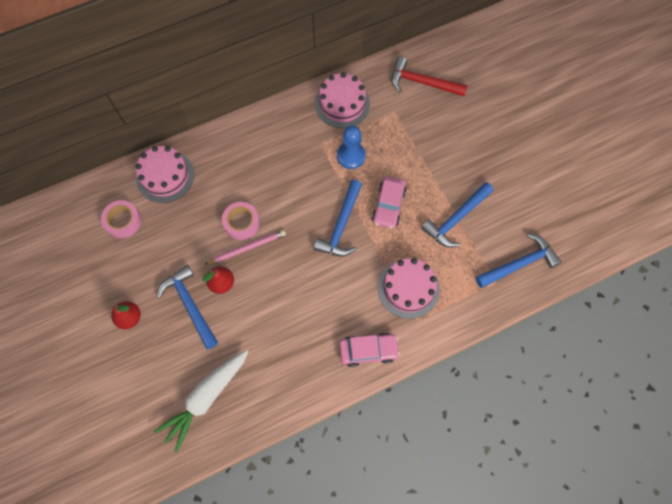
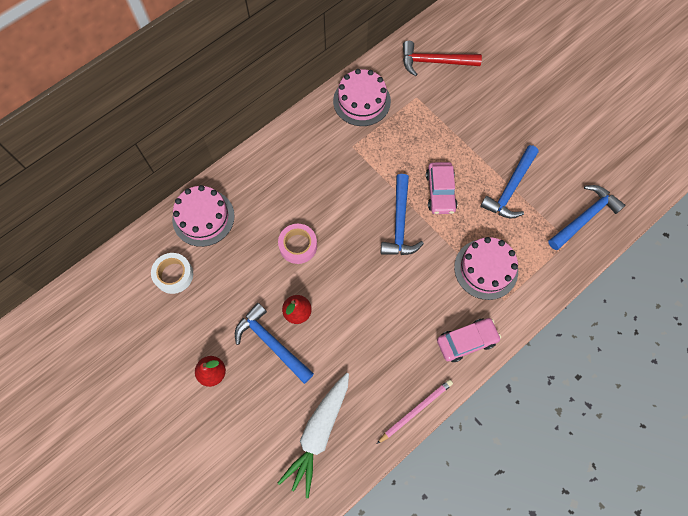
camera: 15 degrees left, 0 degrees up
pink tape [101,200,141,238] -> white tape [151,253,193,294]
pink pencil [205,230,286,264] -> pink pencil moved to [377,379,453,444]
blue pawn [337,125,366,169] -> none

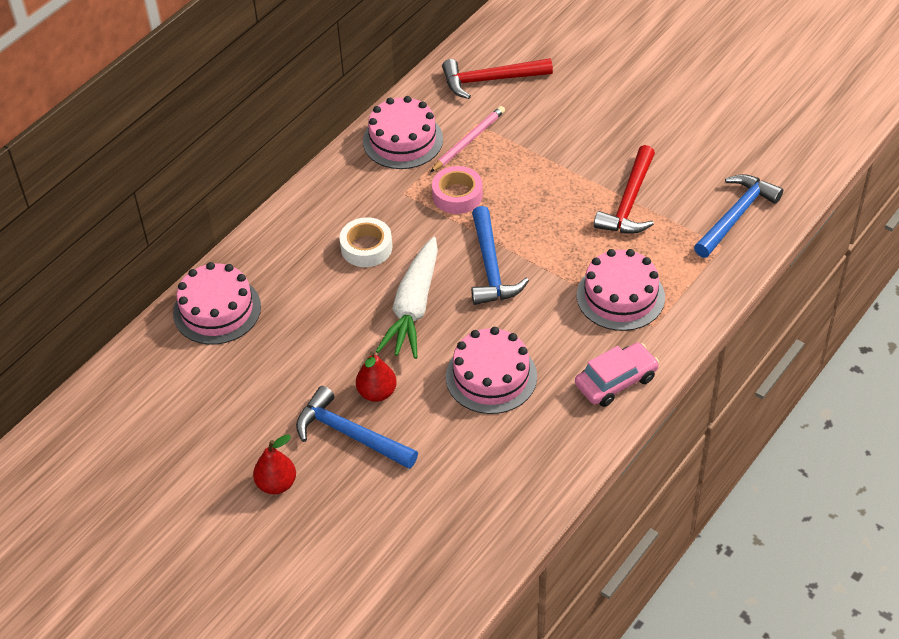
camera: 10 degrees left, 20 degrees down
white tape [151,253,193,294] -> white tape moved to [340,217,392,267]
pink tape [278,224,317,264] -> pink tape moved to [432,166,483,214]
white carrot [278,373,349,498] -> white carrot moved to [376,237,438,359]
pink pencil [377,379,453,444] -> pink pencil moved to [430,106,505,172]
pink car [426,162,457,214] -> none
blue hammer [480,145,539,219] -> red hammer [594,145,655,234]
none -> pink cake [446,327,537,414]

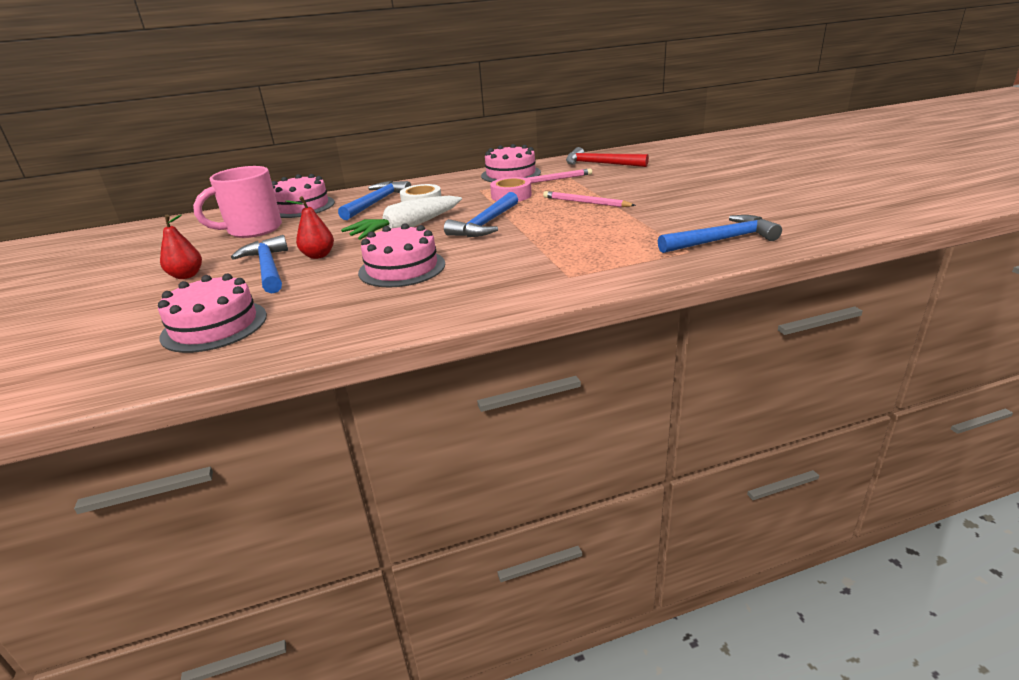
camera: 35 degrees right, 20 degrees down
pink car [575,343,659,407] -> none
pink cake [577,249,665,331] -> pink cake moved to [158,274,267,353]
red hammer [594,145,655,234] -> none
none -> pink mug [193,166,282,238]
none -> blue hammer [338,181,411,220]
none -> pink pencil [543,191,636,207]

